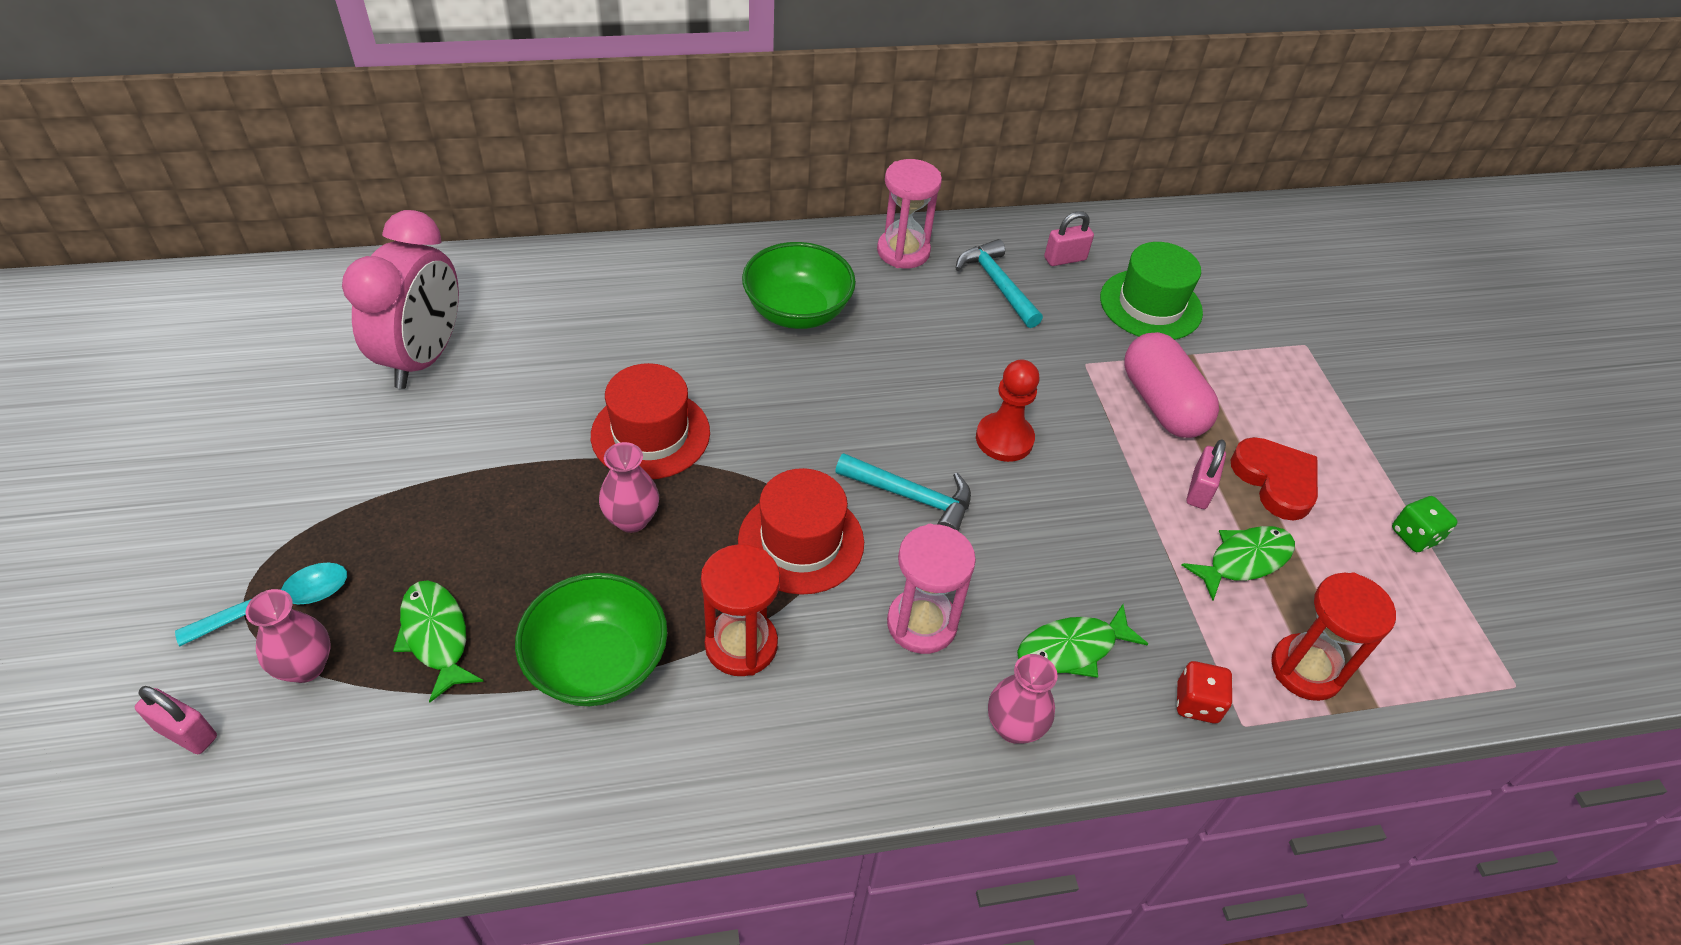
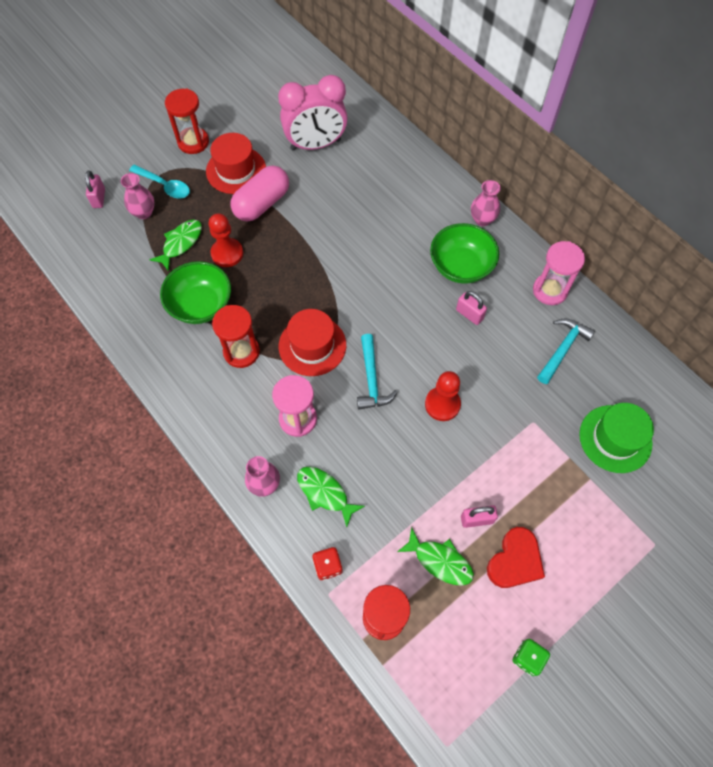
camera: 65 degrees right, 15 degrees up
red hat [591,363,710,479] -> red hat moved to [206,133,266,194]
pink vase [599,442,659,533] -> pink vase moved to [471,180,501,226]
pink padlock [1044,211,1094,266] -> pink padlock moved to [456,291,487,325]
pink capsule [1124,332,1219,438] -> pink capsule moved to [231,165,289,221]
none -> red hourglass [165,89,209,154]
none -> red pawn [208,213,243,267]

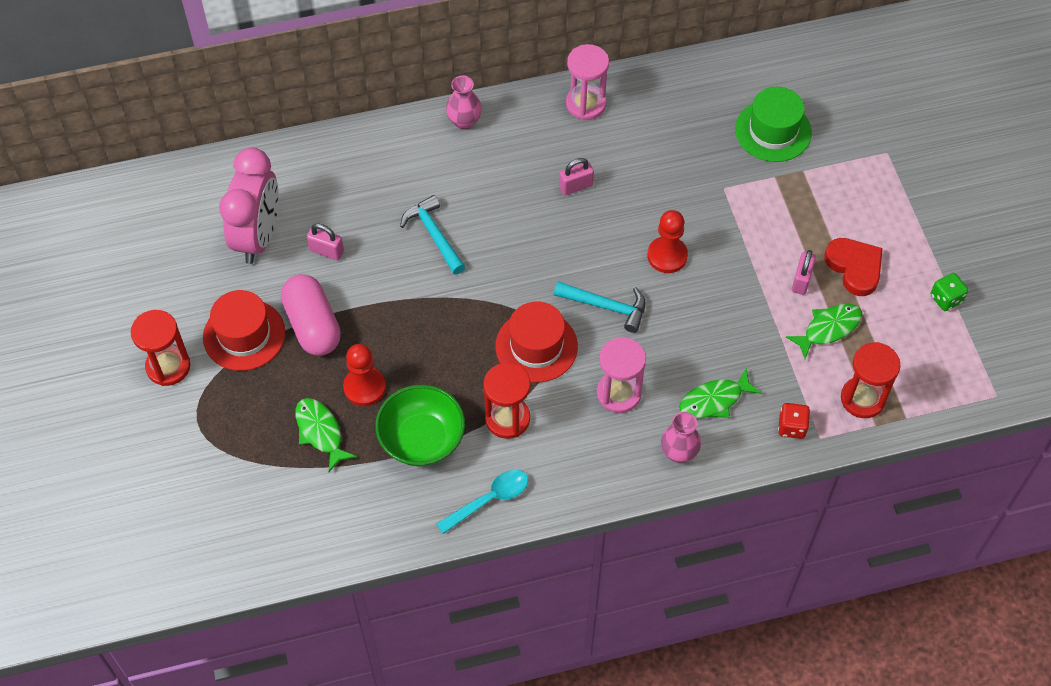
camera: 65 degrees left, 5 degrees down
pink padlock [85,171,105,208] -> pink padlock moved to [306,224,344,260]
pink vase [121,173,155,219] -> none
turquoise spoon [129,165,190,199] -> turquoise spoon moved to [436,470,528,534]
green bowl [430,223,499,284] -> none
turquoise hammer [537,319,595,384] -> turquoise hammer moved to [400,195,466,274]

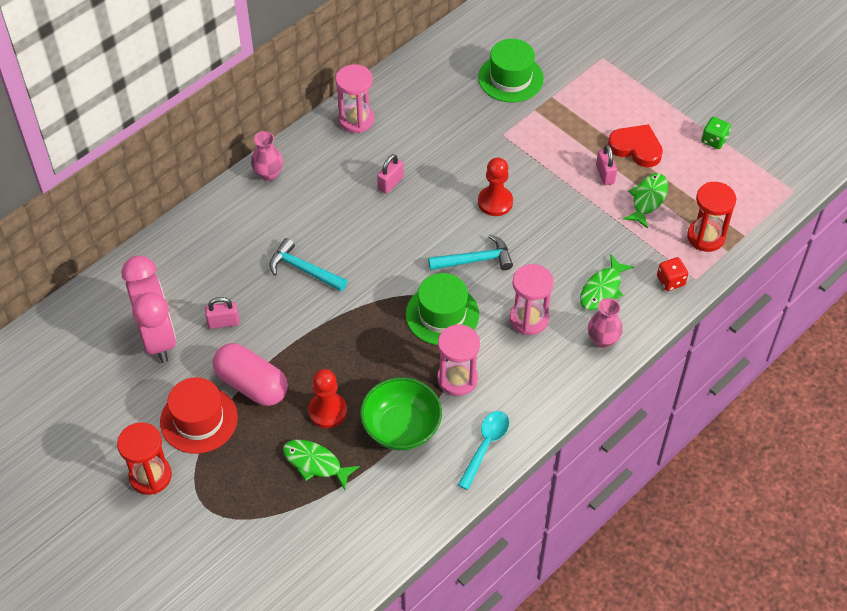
camera: 30 degrees left, 5 degrees down
red hourglass [483,363,530,439] -> pink hourglass [437,324,480,396]
red hat [495,302,578,382] -> green hat [406,273,479,345]

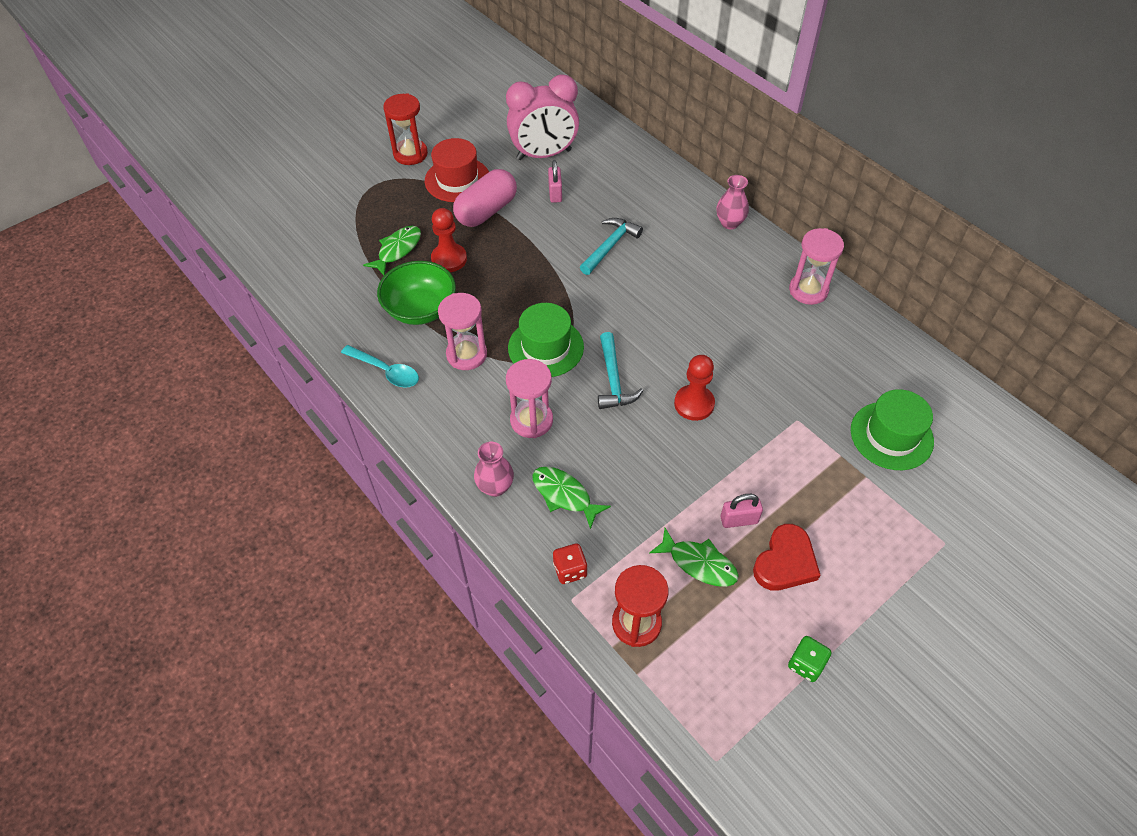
camera: 95 degrees right, 0 degrees up
pink padlock [377,154,404,194] -> none

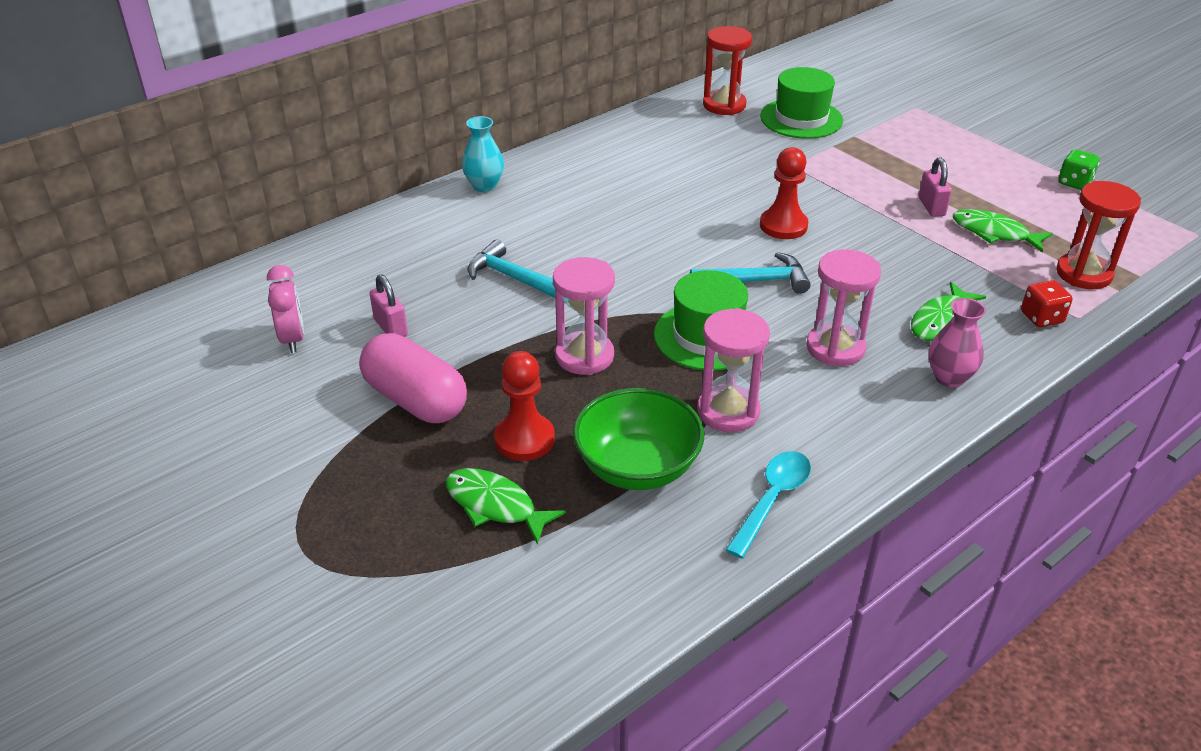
camera: 90 degrees left, 15 degrees down
red hourglass [383,93,428,165] -> red hourglass moved to [703,26,752,115]
red hat [425,138,489,202] -> none
pink clock [506,74,579,160] -> pink clock [267,265,304,353], size x0.53
pink padlock [548,160,562,203] -> pink padlock turned 60 degrees clockwise [369,274,408,337]
green fish [649,528,739,587] -> green fish turned 90 degrees counterclockwise [953,209,1053,253]
pink vase [716,175,749,230] -> turquoise vase [462,116,504,192]
red heart [753,524,820,591] -> none
pink hourglass [789,228,844,305] -> pink hourglass moved to [553,257,615,375]

